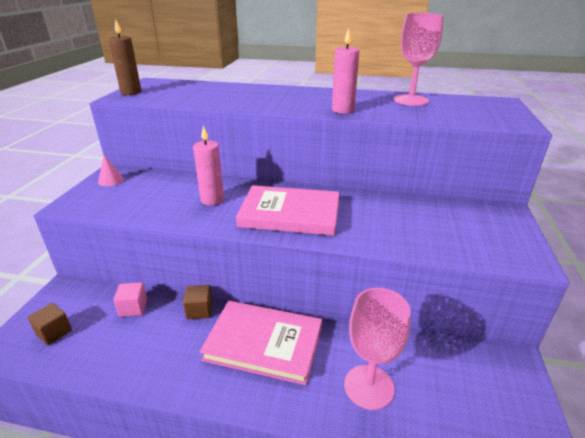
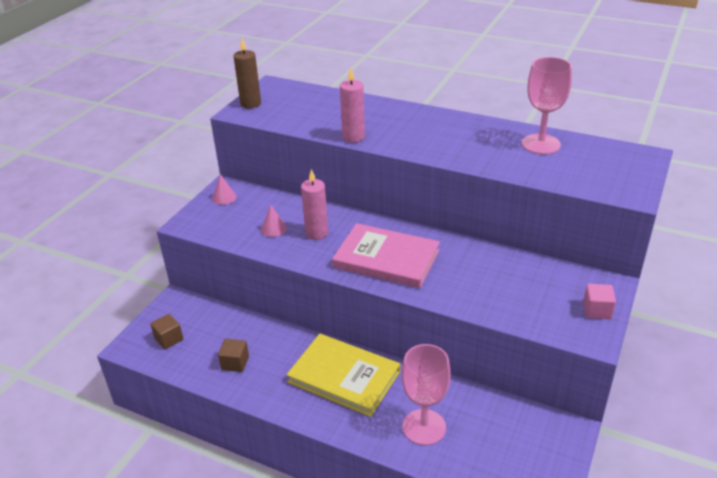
camera: 15 degrees right, 5 degrees up
pink cube [114,282,147,317] -> pink cube moved to [583,284,616,319]
brown cube [183,285,213,319] -> brown cube moved to [218,339,249,372]
pink book [200,301,322,385] -> yellow book [287,334,400,417]
pink candle [332,28,359,114] -> pink candle moved to [340,68,365,143]
none -> pink cone [261,205,287,237]

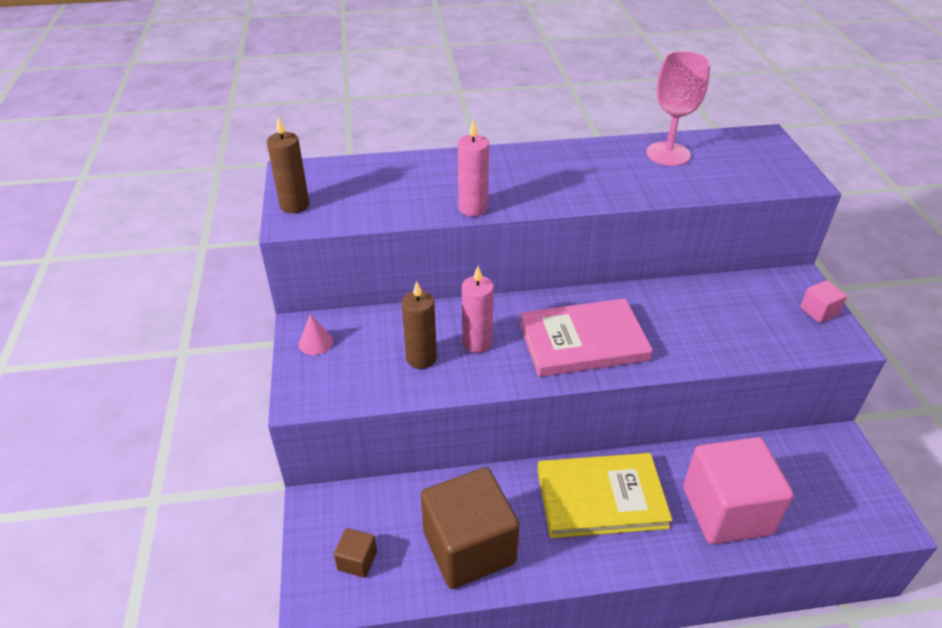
camera: 35 degrees left, 5 degrees up
brown cube [218,339,249,372] -> brown cube [421,467,520,589], size x2.36
pink cone [261,205,287,237] -> brown candle [402,281,437,369]
pink goblet [402,344,451,445] -> pink cube [683,437,793,544]

